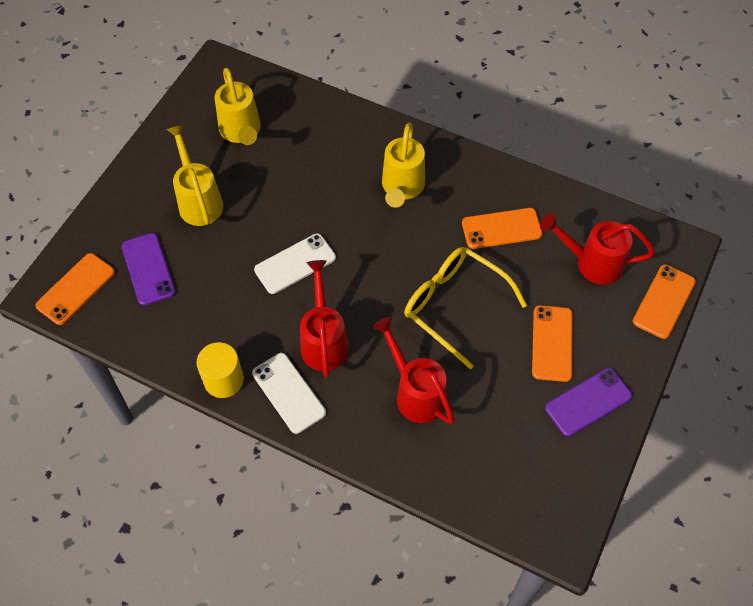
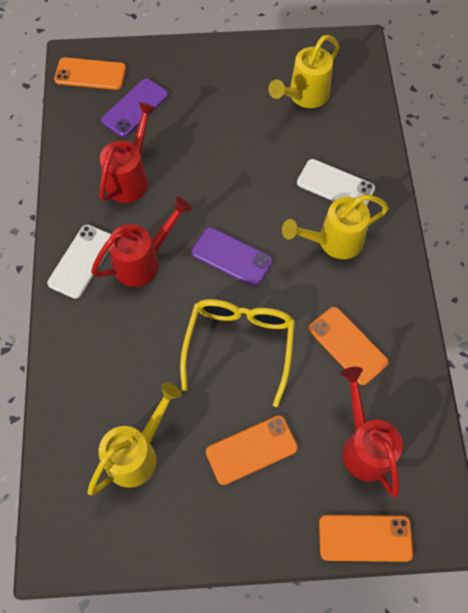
camera: 60 degrees right, 5 degrees up
yellow watering can [166,124,223,226] -> yellow watering can moved to [87,382,182,495]
yellow cylinder [197,342,244,398] -> none
white phone [254,233,336,294] -> white phone moved to [297,159,375,206]
red watering can [373,317,455,424] -> red watering can moved to [99,102,156,203]
purple phone [545,368,632,437] -> purple phone moved to [192,227,273,287]

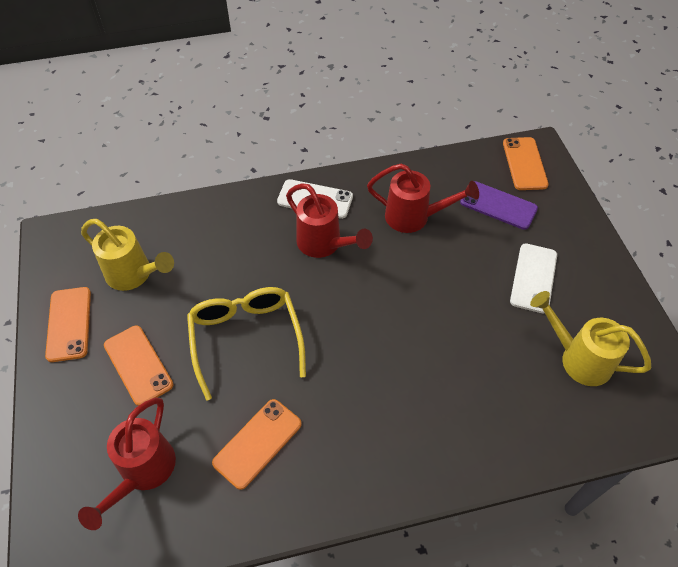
camera: 80 degrees right, 10 degrees down
yellow glasses [180,299,295,407] -> yellow glasses turned 105 degrees counterclockwise [187,287,306,400]
purple phone [192,227,273,287] -> none
yellow watering can [282,195,389,259] -> none
white phone [297,159,375,206] -> white phone moved to [510,243,557,313]
orange phone [319,515,413,562] -> orange phone moved to [45,287,91,362]
red watering can [340,367,403,497] -> red watering can turned 135 degrees clockwise [78,398,176,530]

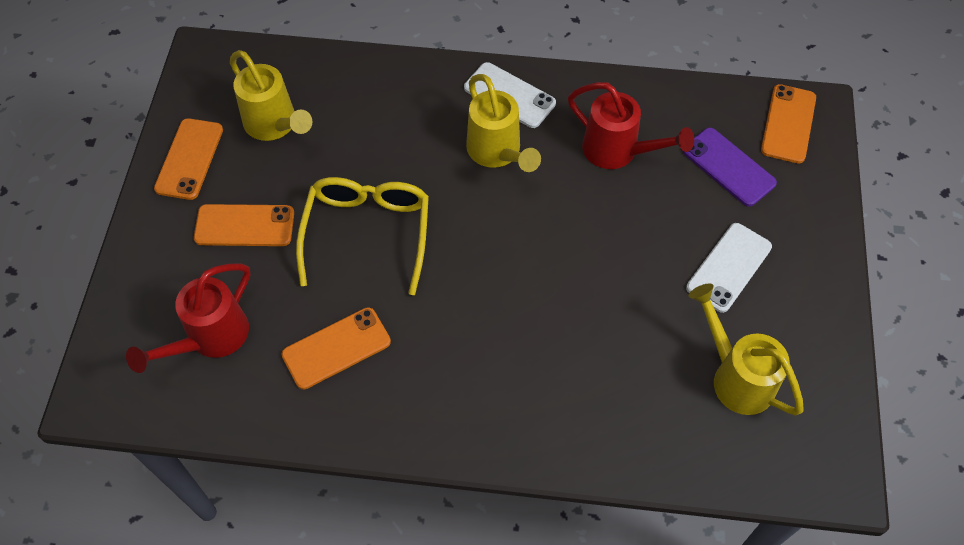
camera: 20 degrees right, 5 degrees up
orange phone [104,325,173,406] -> orange phone turned 75 degrees counterclockwise [194,204,294,246]
red watering can [286,183,373,258] -> yellow watering can [466,74,541,172]

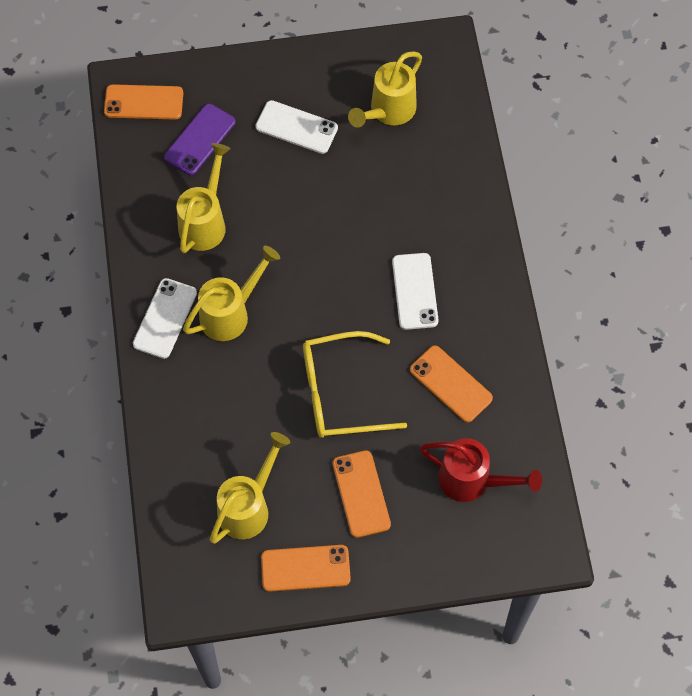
camera: 105 degrees left, 5 degrees up
red watering can [568,82,694,169] -> yellow watering can [177,143,231,253]
none -> white phone [392,253,439,330]

